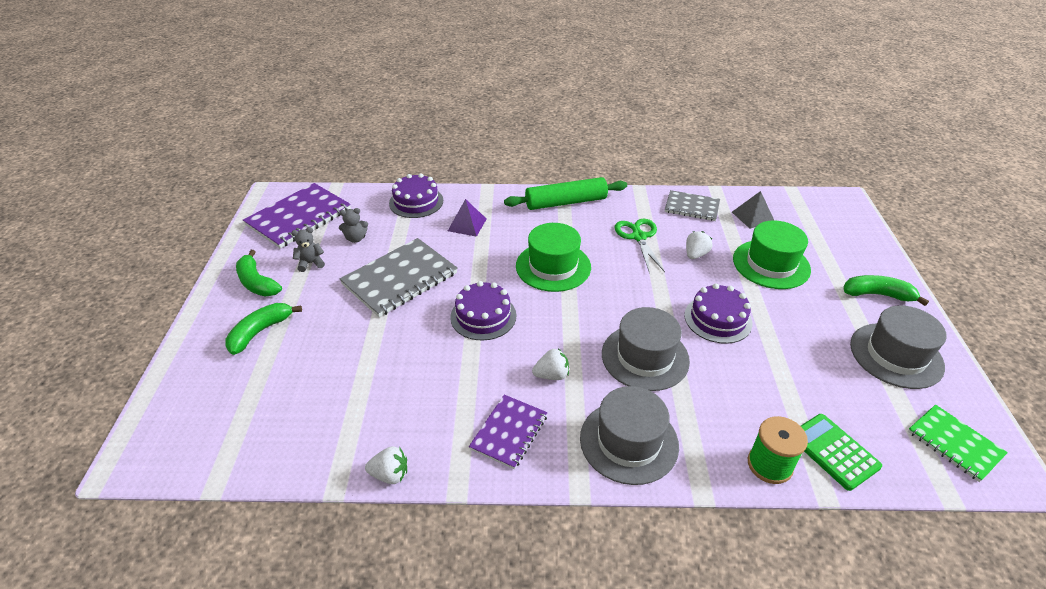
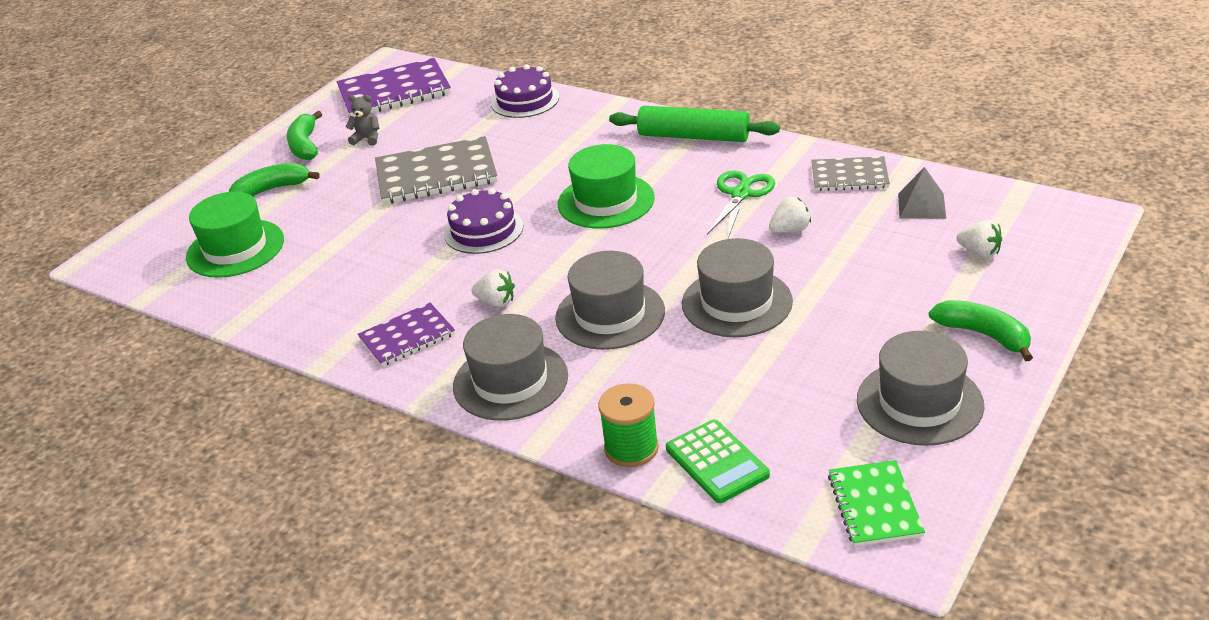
camera: 35 degrees right, 5 degrees down
grey teddy bear [339,208,368,243] -> none
white strawberry [365,446,407,484] -> white strawberry moved to [957,220,1002,258]
purple pyramid [448,199,486,237] -> none
grey notebook [665,190,720,221] -> grey notebook turned 45 degrees counterclockwise [811,156,890,191]
purple cake [684,284,752,344] -> grey hat [682,238,793,337]
green hat [733,220,811,289] -> green hat moved to [186,192,284,278]
green calculator [801,414,882,491] -> green calculator turned 150 degrees clockwise [666,420,770,503]

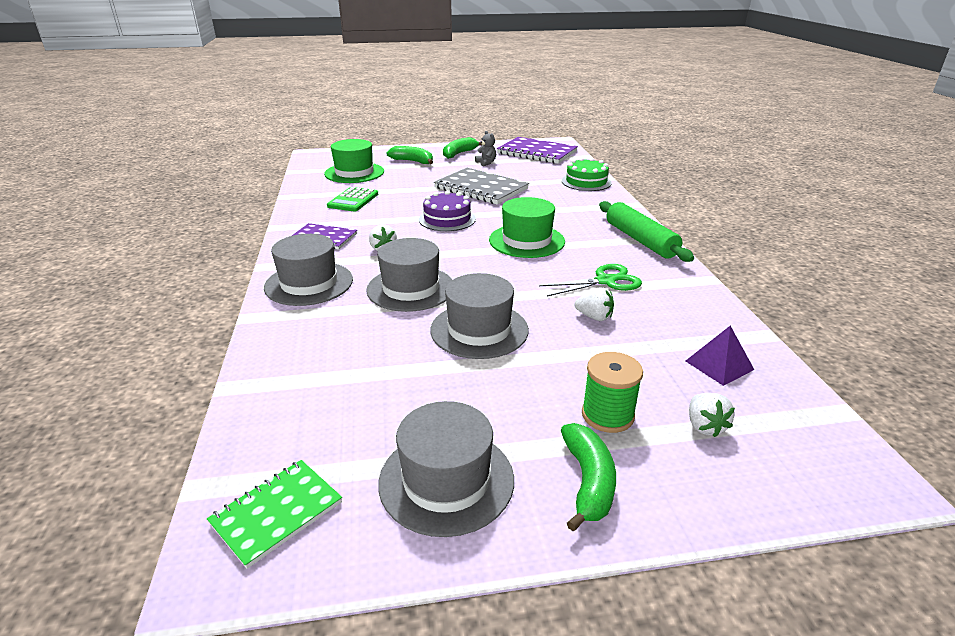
camera: 45 degrees right, 5 degrees down
purple cake [491,64,559,118] -> green cake [562,157,612,191]
green spool [598,383,659,467] -> green spool moved to [582,352,643,433]
green calculator [666,420,770,503] -> green calculator moved to [327,187,378,212]
grey notebook [811,156,890,191] -> none
grey pyramid [898,167,946,219] -> purple pyramid [686,326,754,386]

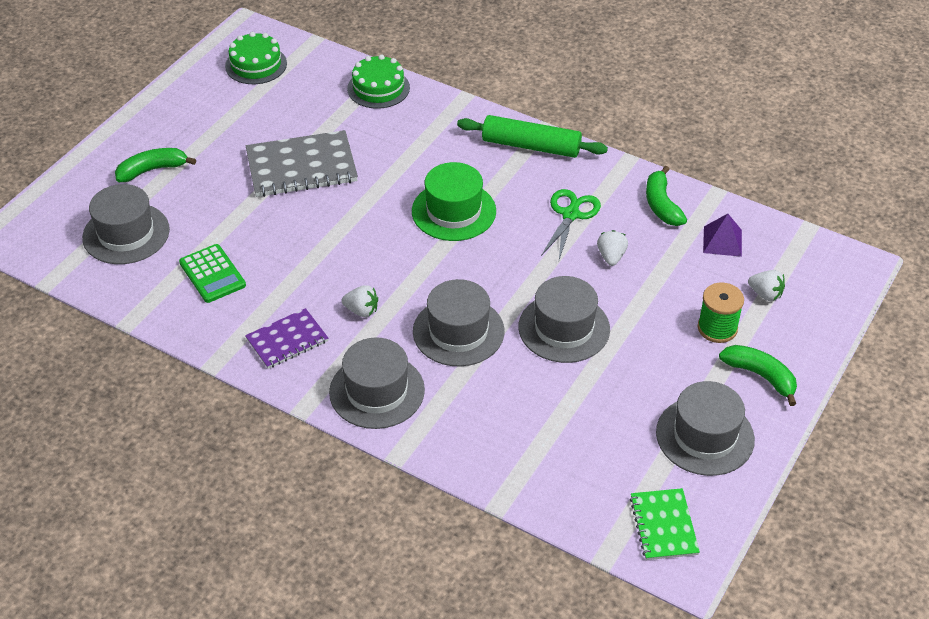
camera: 50 degrees left, 15 degrees up
green hat [324,139,384,183] -> grey hat [82,184,170,264]
purple cake [419,191,476,231] -> none
green banana [443,137,482,159] -> green banana moved to [646,166,687,226]
grey teddy bear [475,131,496,166] -> none
purple notebook [497,137,578,164] -> green cake [225,32,287,84]
white strawberry [574,287,614,321] -> white strawberry turned 60 degrees counterclockwise [597,230,628,266]

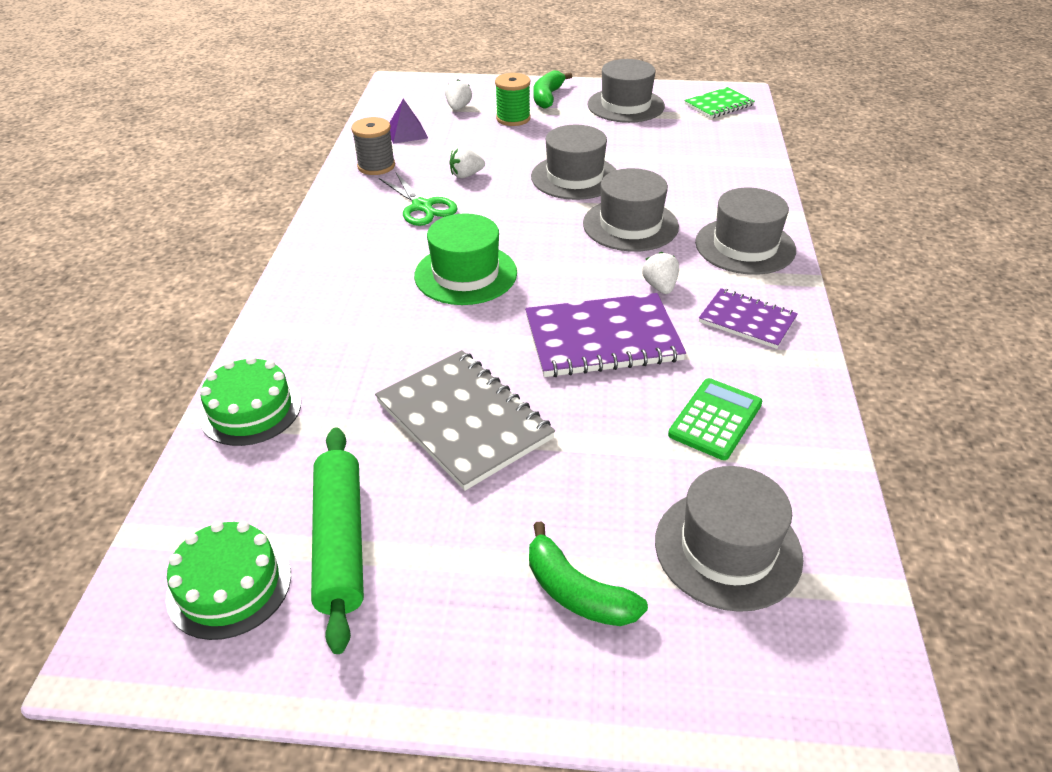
camera: 115 degrees left, 5 degrees down
green rolling pin [457,115,608,158] -> green rolling pin moved to [311,427,364,654]
green scissors [541,189,601,260] -> green scissors turned 120 degrees counterclockwise [379,171,458,226]
green banana [646,166,687,226] -> grey spool [351,117,395,175]
none -> purple notebook [525,293,686,377]

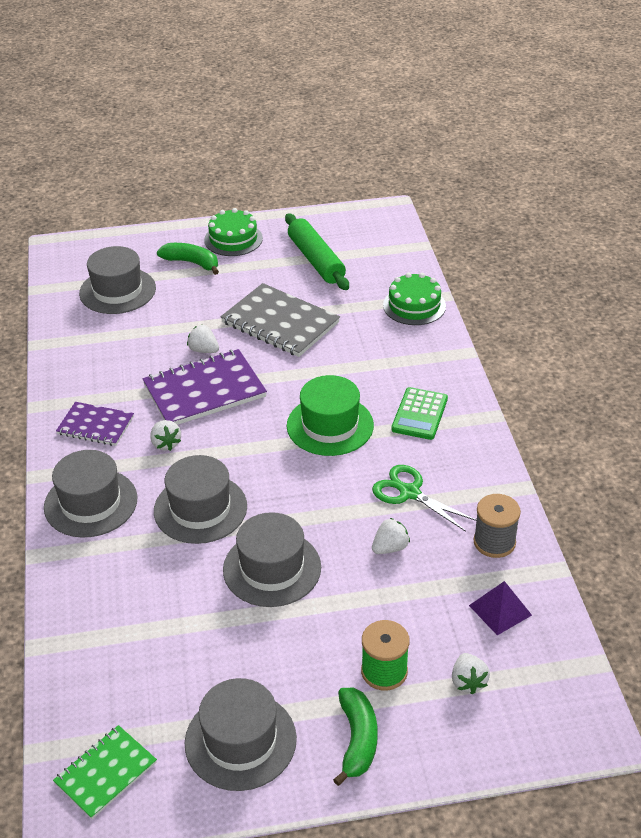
camera: 165 degrees right, 0 degrees up
green cake [166,521,291,640] -> green cake moved to [204,208,263,256]
green calculator [668,378,762,460] -> green calculator moved to [391,387,448,440]
none -> white strawberry [187,324,219,353]

